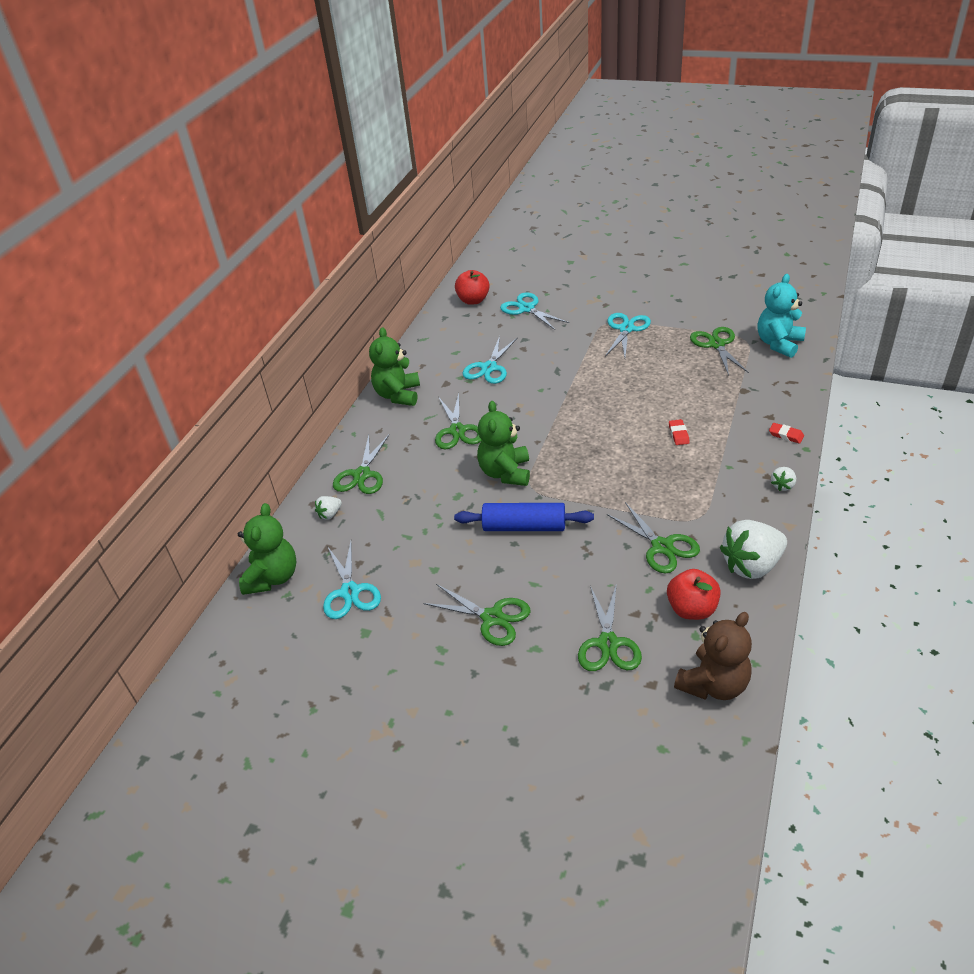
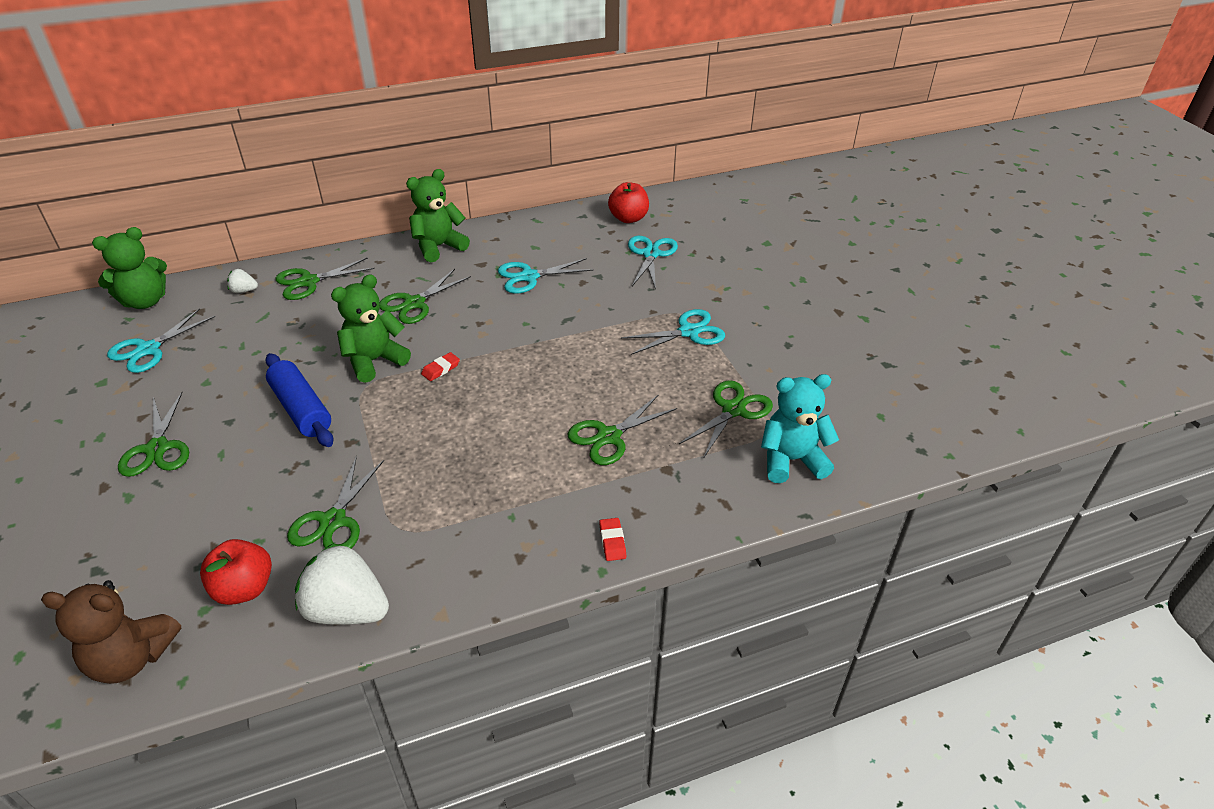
camera: 45 degrees right, 0 degrees up
green scissors [578,583,642,671] -> green scissors moved to [567,394,677,465]
red eraser [669,419,690,445] -> red eraser moved to [421,352,460,381]
white strawberry [771,467,796,491] -> none

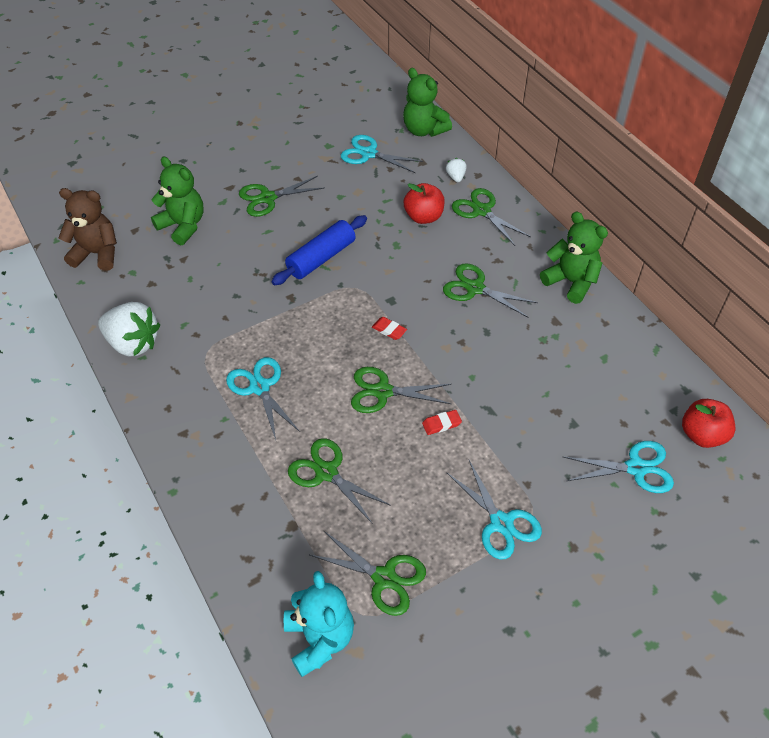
camera: 80 degrees right, 10 degrees up
brown teddy bear [41,580,182,684] -> brown teddy bear turned 105 degrees clockwise [58,188,117,271]
red apple [200,539,272,605] -> red apple moved to [403,183,445,224]
green scissors [287,456,384,549] -> green scissors moved to [351,367,451,413]
white strawberry [295,543,389,625] -> white strawberry turned 105 degrees clockwise [98,302,160,356]
green teddy bear [331,274,411,383] -> green teddy bear moved to [151,157,203,245]
turquoise scissors [498,258,594,293] -> turquoise scissors moved to [226,357,300,440]
red eraser [599,518,626,561] -> red eraser moved to [422,410,462,435]

